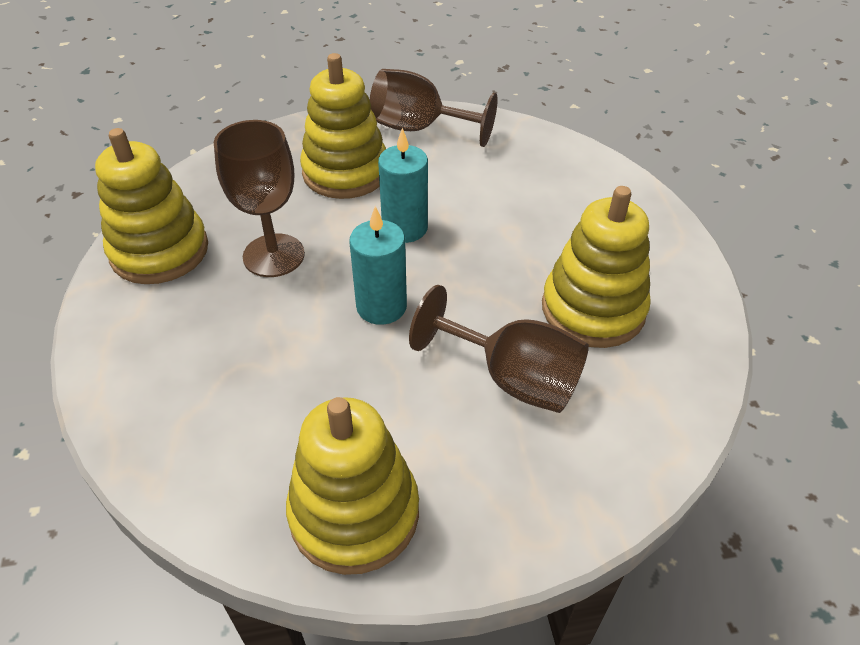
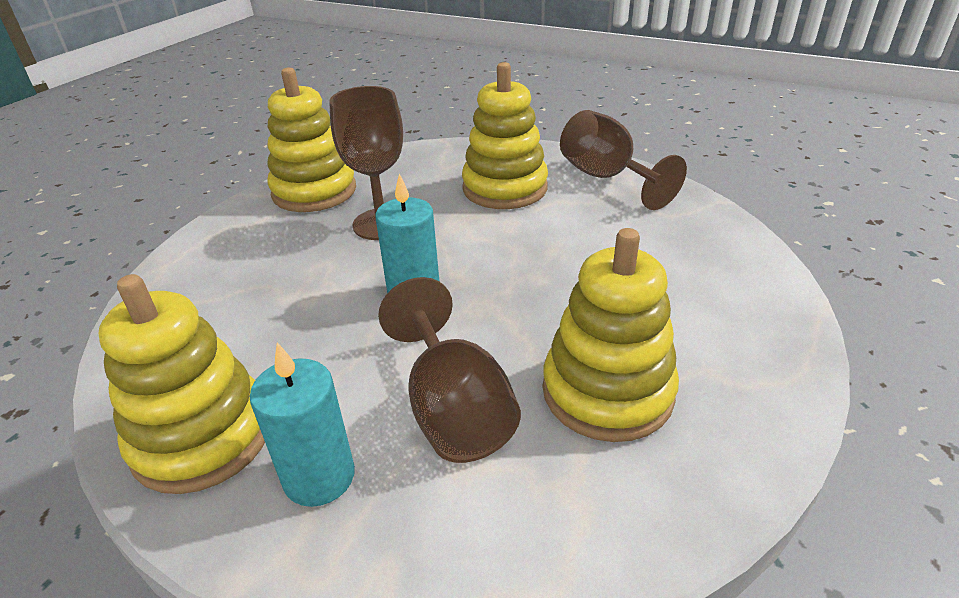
camera: 40 degrees right, 10 degrees down
turquoise candle [378,128,428,243] -> turquoise candle moved to [250,342,355,507]

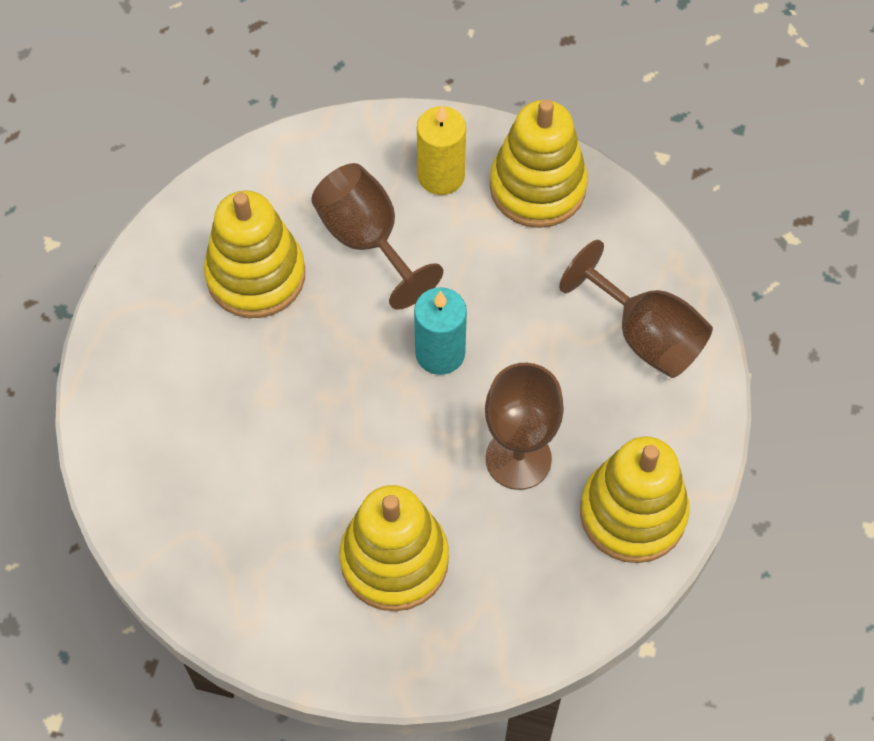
camera: 165 degrees right, 25 degrees up
turquoise candle [250,342,355,507] -> yellow candle [417,104,466,195]
brown goblet [560,110,687,210] -> brown goblet moved to [559,240,713,378]

